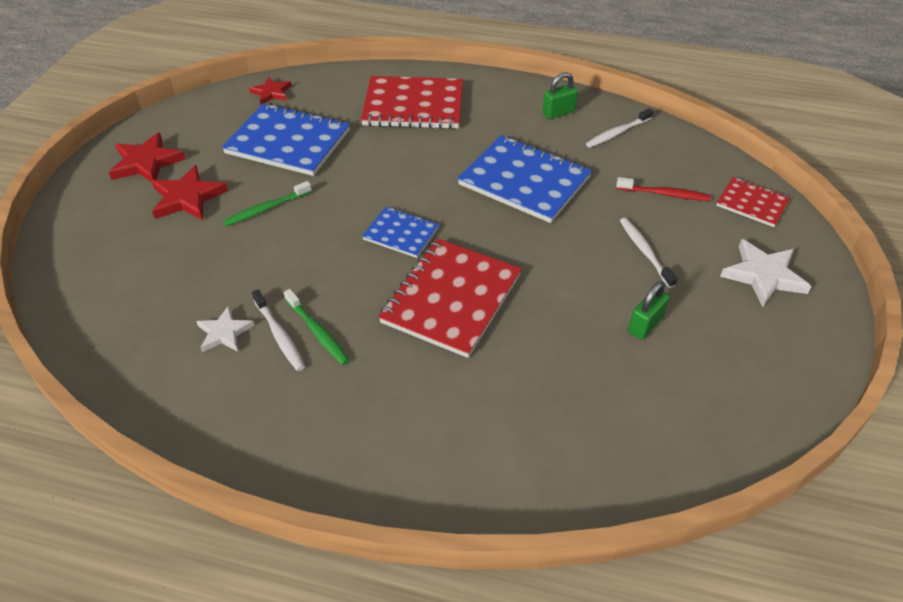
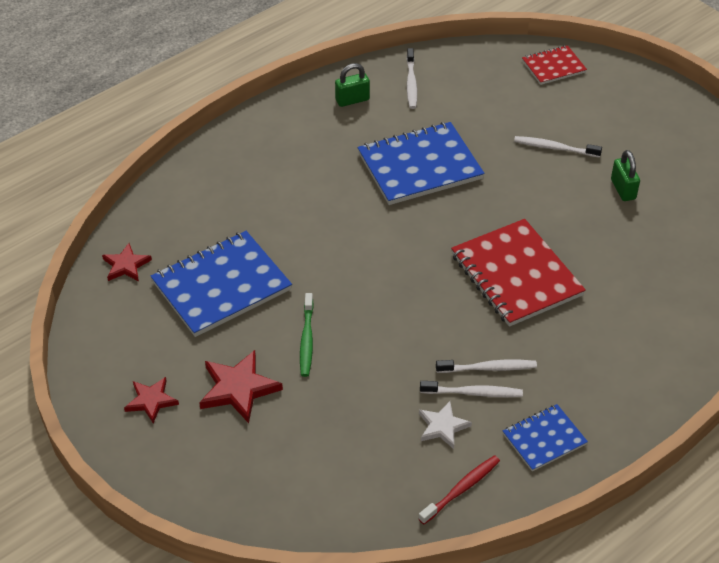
camera: 55 degrees left, 0 degrees up
red star [108,132,186,182] -> red star [124,377,179,424], size x0.64
green toothbrush [284,289,350,365] -> white toothbrush [436,360,537,373]
red notebook [361,76,463,129] -> none
blue notebook [362,207,439,258] -> blue notebook moved to [503,404,588,472]
green padlock [542,72,578,119] -> green padlock turned 60 degrees clockwise [335,63,370,107]
red toothbrush [616,177,711,201] -> red toothbrush moved to [418,455,500,524]
white star [720,239,812,307] -> none

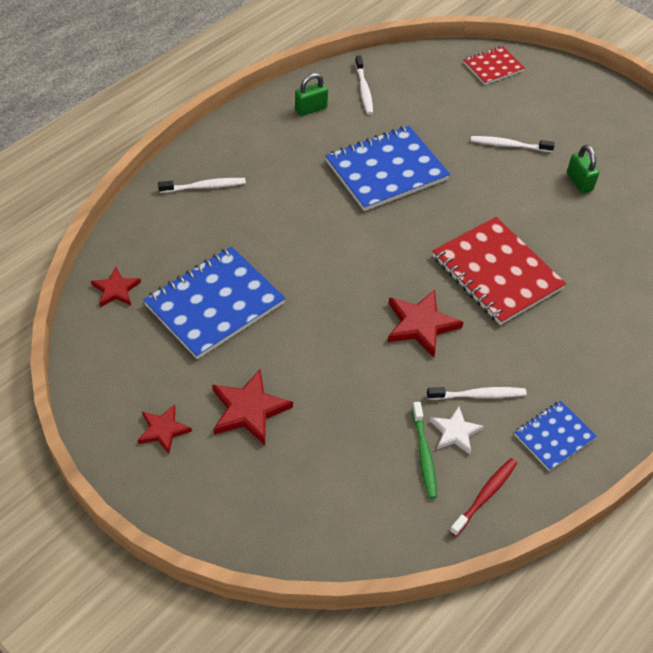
camera: 10 degrees left, 5 degrees up
green toothbrush [300,293,314,377] -> green toothbrush moved to [412,402,437,499]
white toothbrush [436,360,537,373] -> white toothbrush moved to [158,178,246,193]
none -> red star [387,290,463,358]

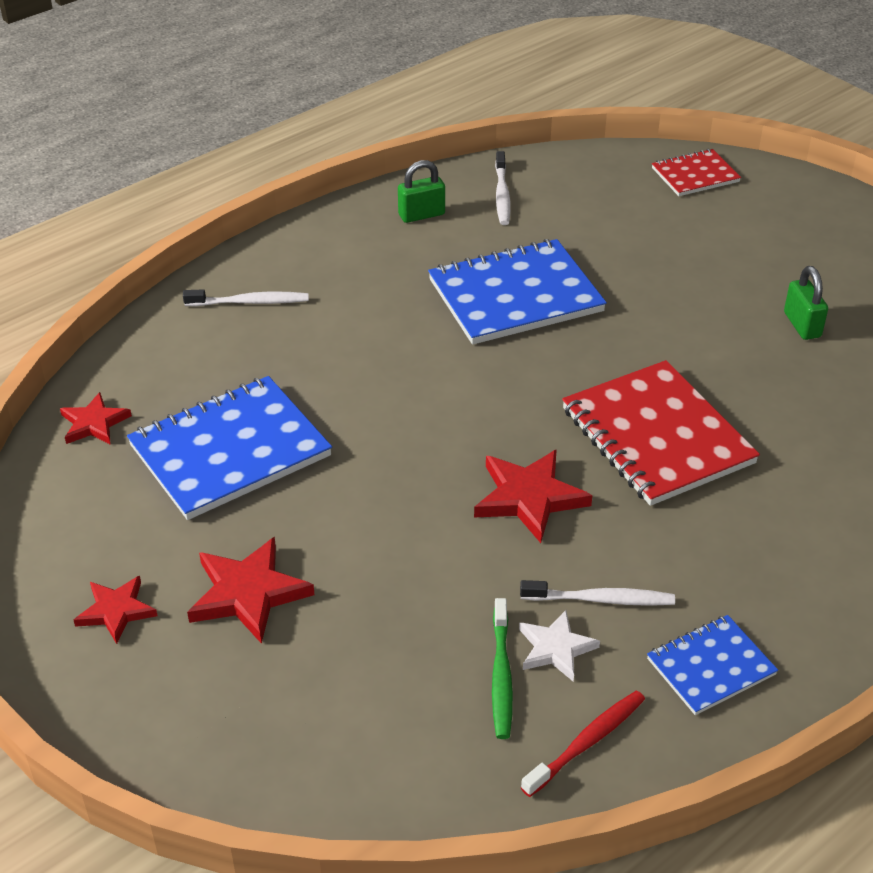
camera: 10 degrees right, 10 degrees down
white toothbrush [471,136,555,152] -> none

